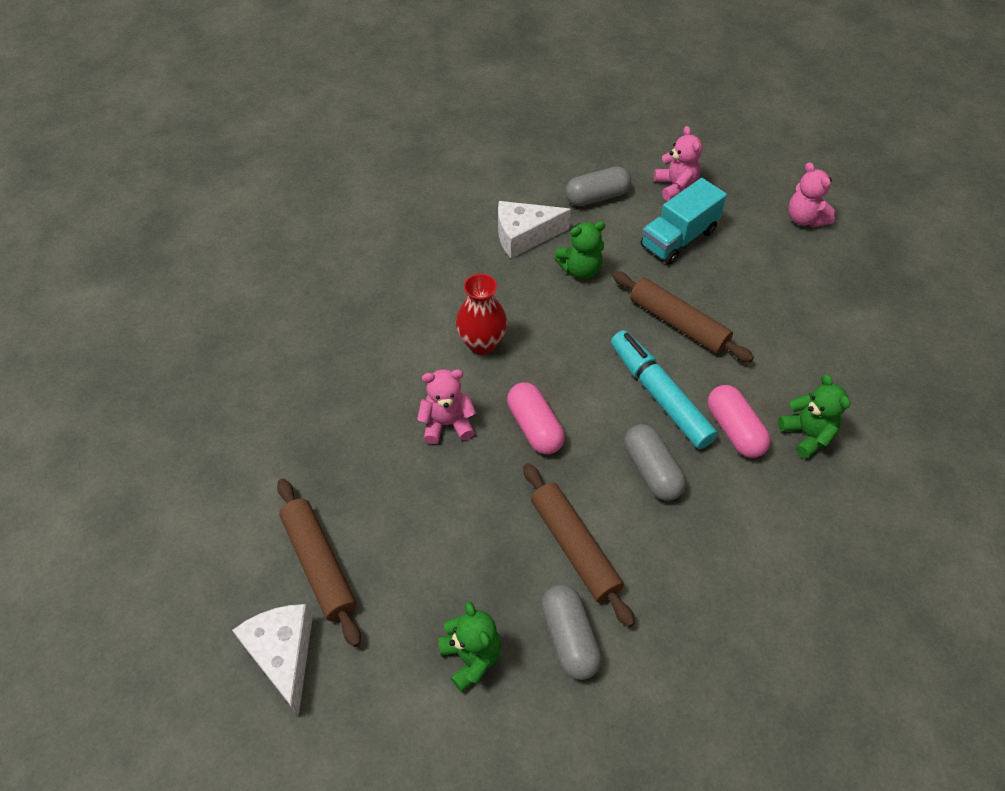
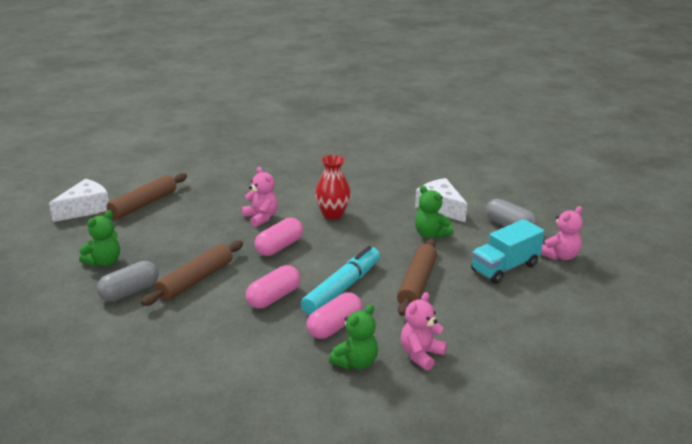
camera: 65 degrees right, 25 degrees down
grey capsule [624,424,686,501] -> pink capsule [246,265,300,308]
turquoise truck [641,178,727,265] -> turquoise truck turned 60 degrees counterclockwise [471,219,544,284]
pink teddy bear [788,162,835,228] -> pink teddy bear moved to [401,292,447,371]

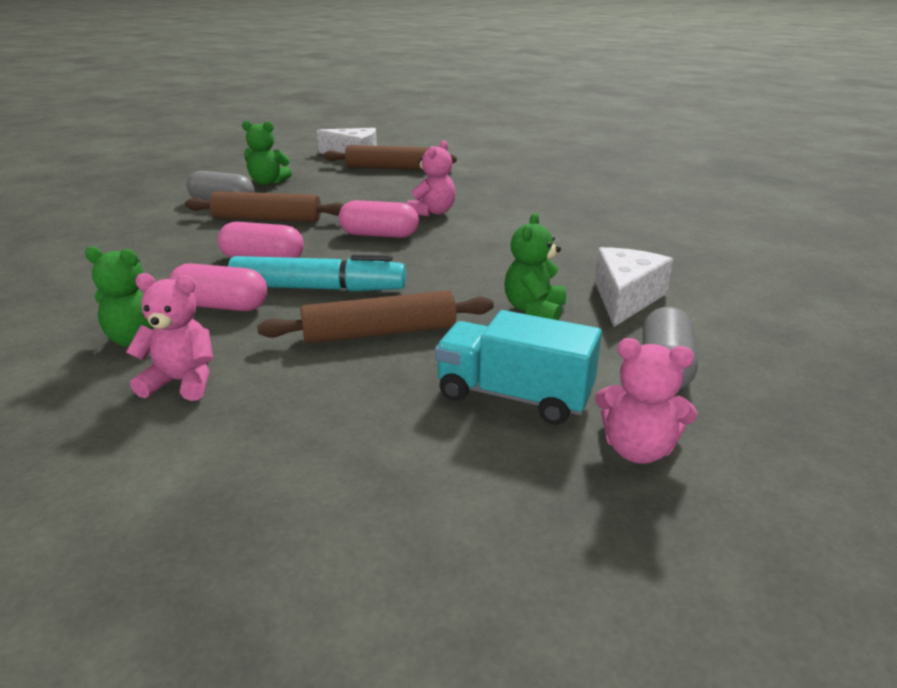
camera: 60 degrees right, 0 degrees up
red vase [315,155,351,220] -> none

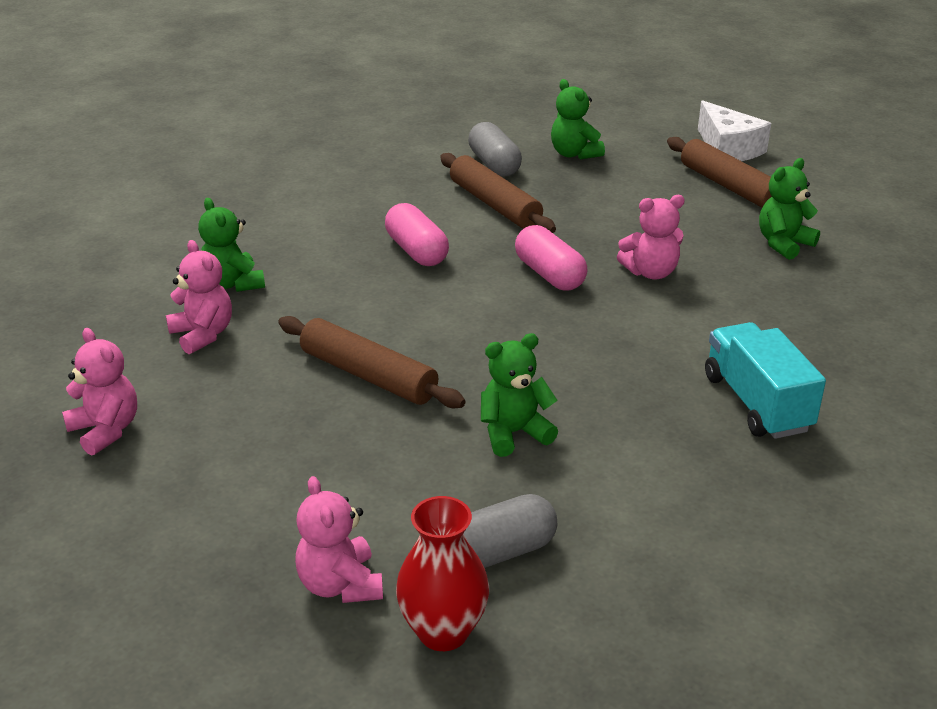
camera: 50 degrees right, 5 degrees up
pink capsule [169,263,267,311] -> none
turquoise marker [228,255,406,292] -> none
turquoise truck [435,310,602,425] -> turquoise truck moved to [705,322,826,439]
white cheese [595,247,673,327] -> none
none -> pink teddy bear [62,328,137,455]
none -> red vase [396,496,489,651]
none -> green teddy bear [759,158,820,260]

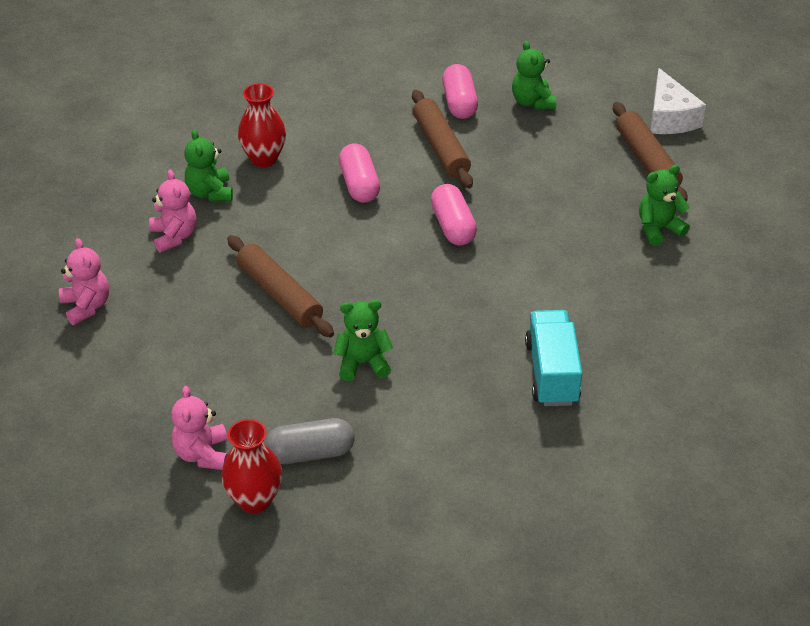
camera: 15 degrees right, 10 degrees up
grey capsule [468,122,522,176] -> pink capsule [442,64,478,119]
pink teddy bear [617,195,685,280] -> none
none -> red vase [238,84,286,167]

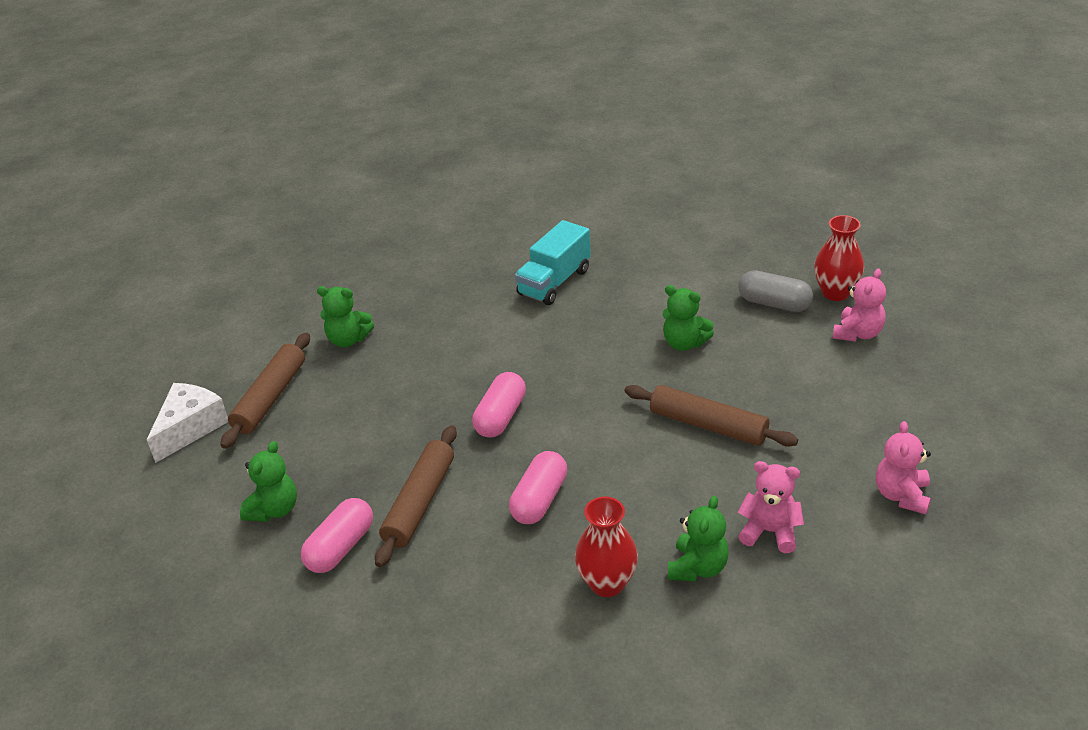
camera: 140 degrees left, 5 degrees down
pink teddy bear [149,170,197,253] -> pink teddy bear turned 90 degrees clockwise [738,461,804,553]
brown rolling pin [227,235,334,338] -> brown rolling pin turned 60 degrees counterclockwise [624,385,798,447]

